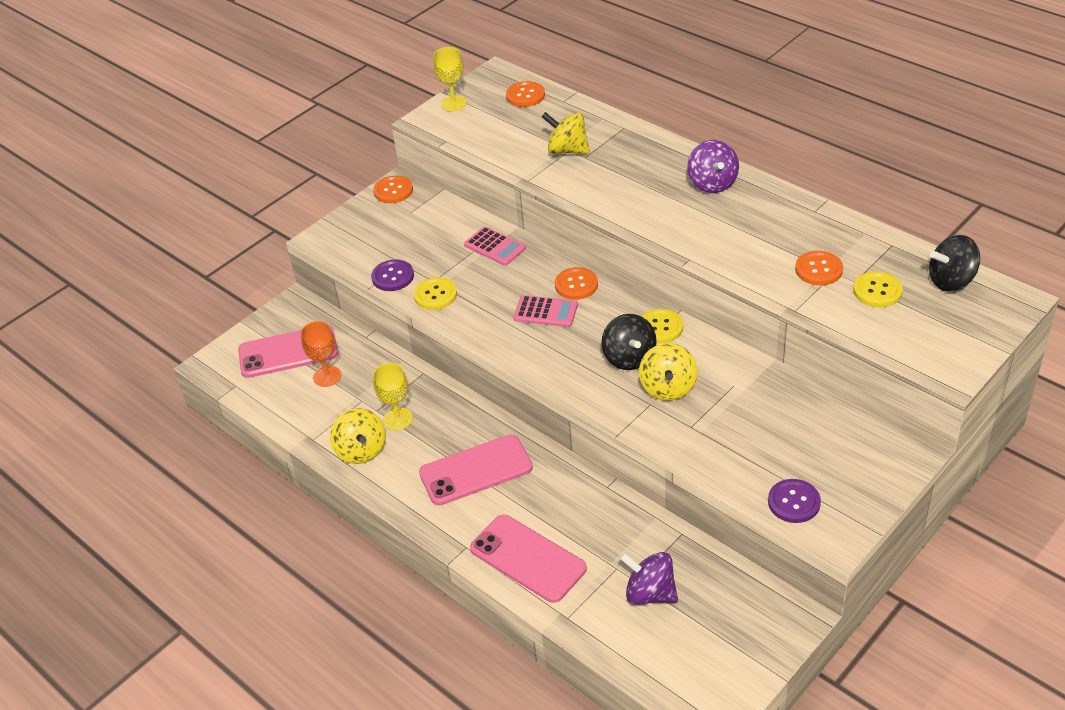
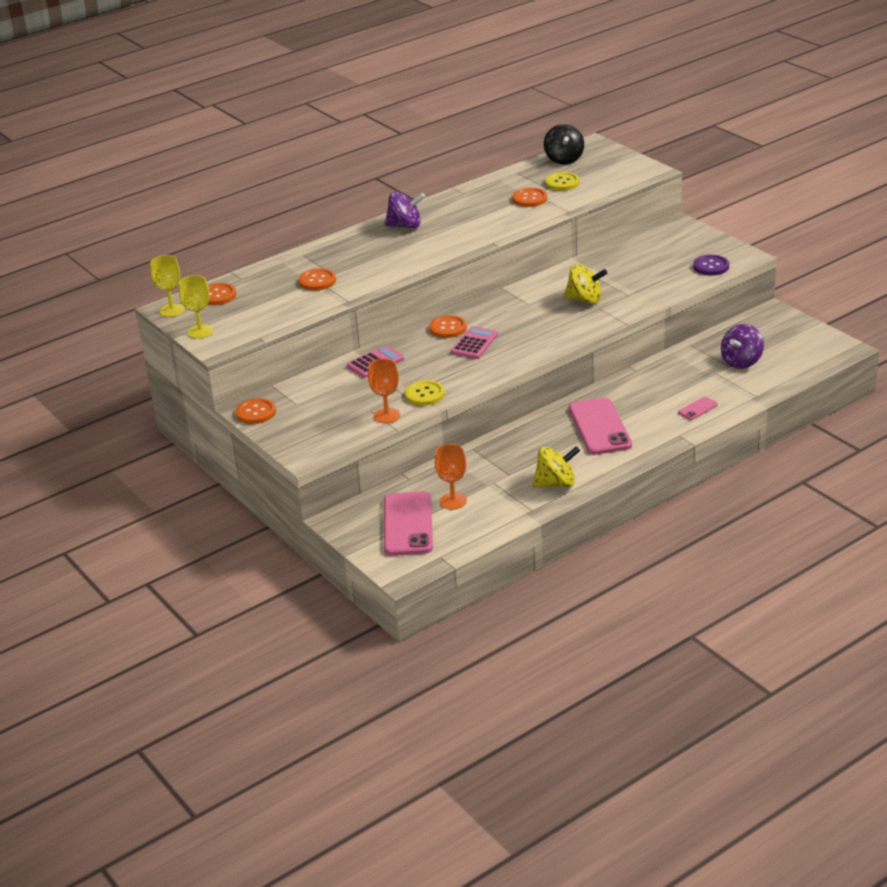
camera: 80 degrees left, 10 degrees down
purple button [371,260,414,291] -> orange goblet [368,359,400,423]
yellow goblet [373,363,413,430] -> yellow goblet moved to [150,255,185,317]
pink phone [470,515,587,603] -> pink phone [678,397,718,420], size x0.45
yellow spinning top [542,112,590,154] -> orange button [299,268,336,290]
black spinning top [602,314,657,370] -> none
yellow button [642,309,683,343] -> none

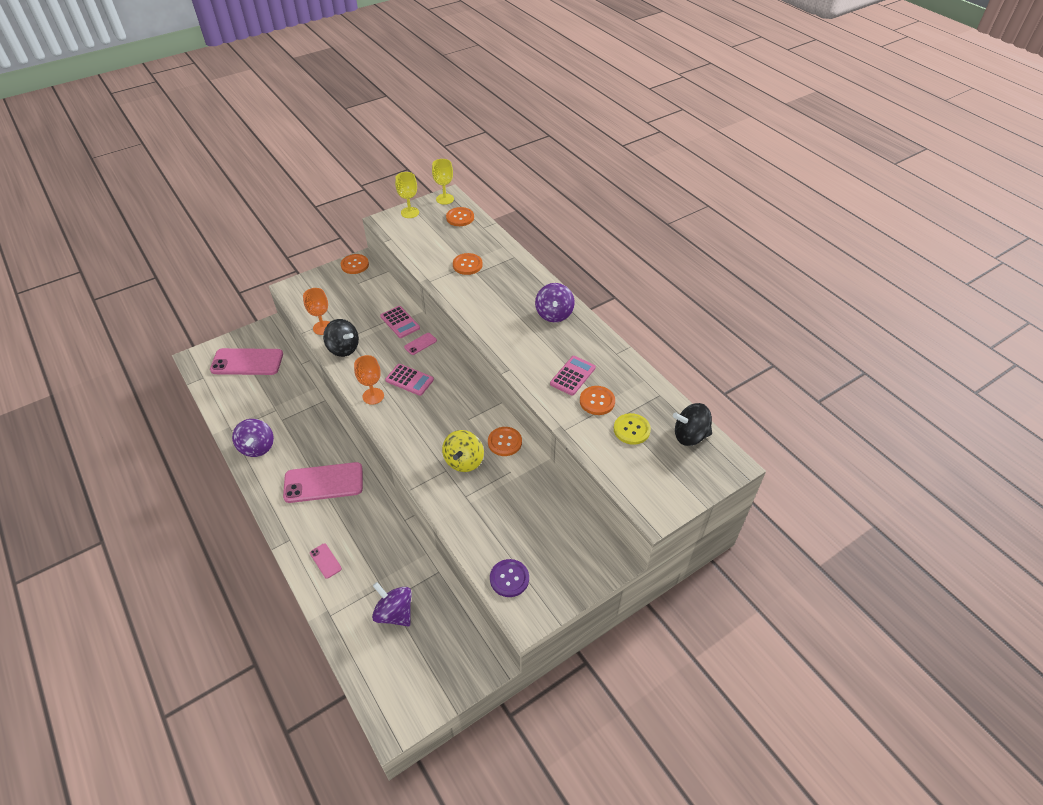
camera: 90 degrees right, 15 degrees up
yellow button [405,380,445,406] -> black spinning top [323,319,359,357]
orange button [429,315,467,338] -> orange button moved to [488,427,522,456]
orange goblet [435,444,467,510] -> orange goblet moved to [354,355,384,405]
yellow spinning top [533,446,580,487] -> purple spinning top [232,419,274,457]
none -> pink phone [404,333,437,355]
none -> pink calculator [550,356,596,396]

